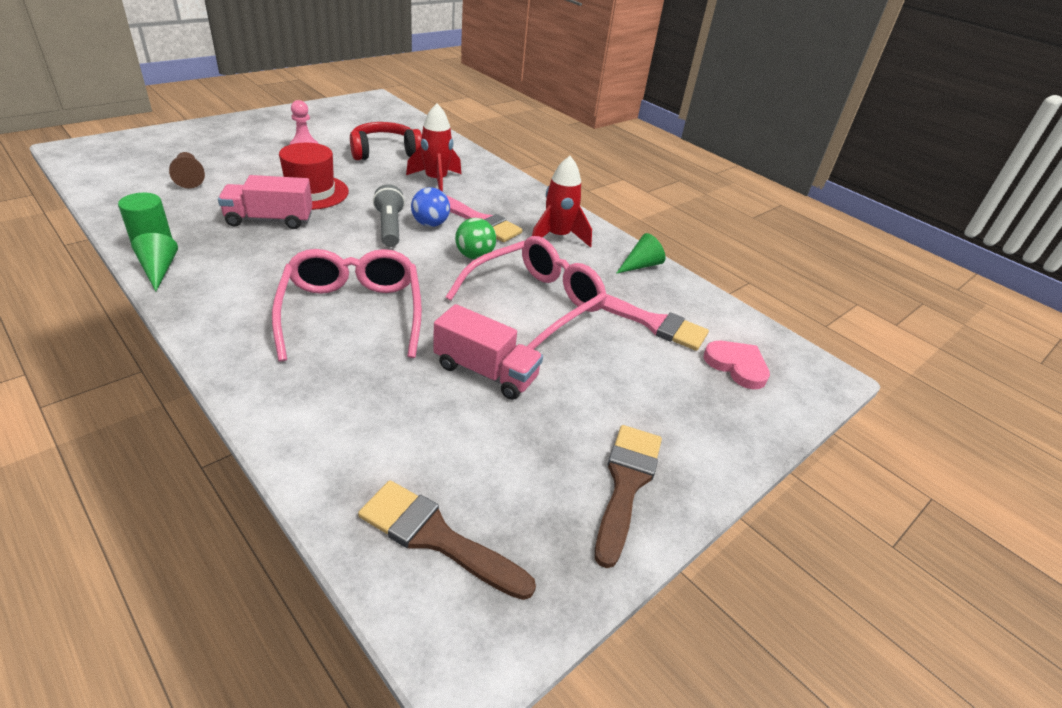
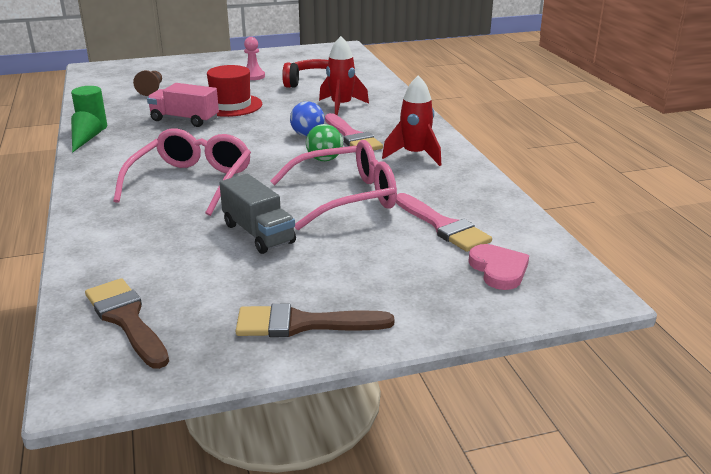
camera: 30 degrees right, 10 degrees down
grey flashlight [373,184,405,247] -> none
pink truck [433,304,543,400] -> grey truck [219,174,296,254]
brown brush [595,425,662,568] -> brown brush turned 135 degrees counterclockwise [236,304,394,337]
green cone [616,233,665,274] -> none

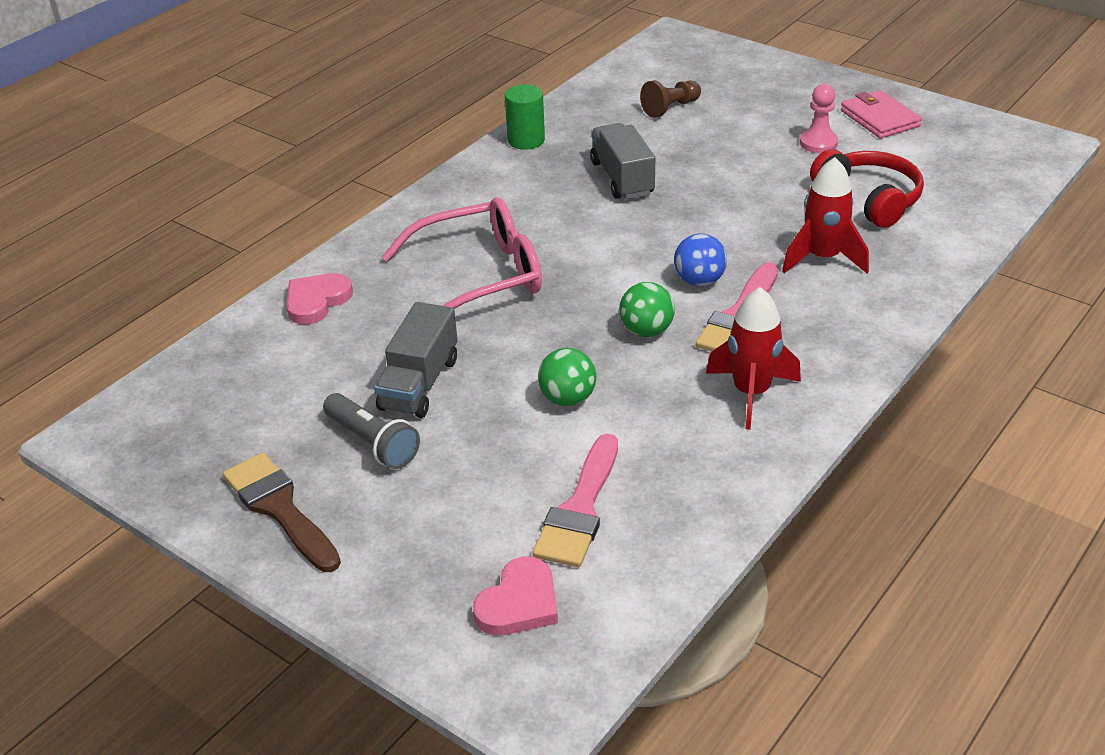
camera: 55 degrees right, 10 degrees up
green cone [71,111,102,153] -> none
brown brush [85,278,169,369] -> none
pink truck [147,83,219,127] -> grey truck [590,123,655,199]
red hat [207,65,262,117] -> none
pink glasses [271,140,397,230] -> green ball [538,348,596,406]
none -> pink heart [286,273,353,324]
none -> grey flashlight [323,393,420,469]
none -> pink wallet [841,90,922,138]

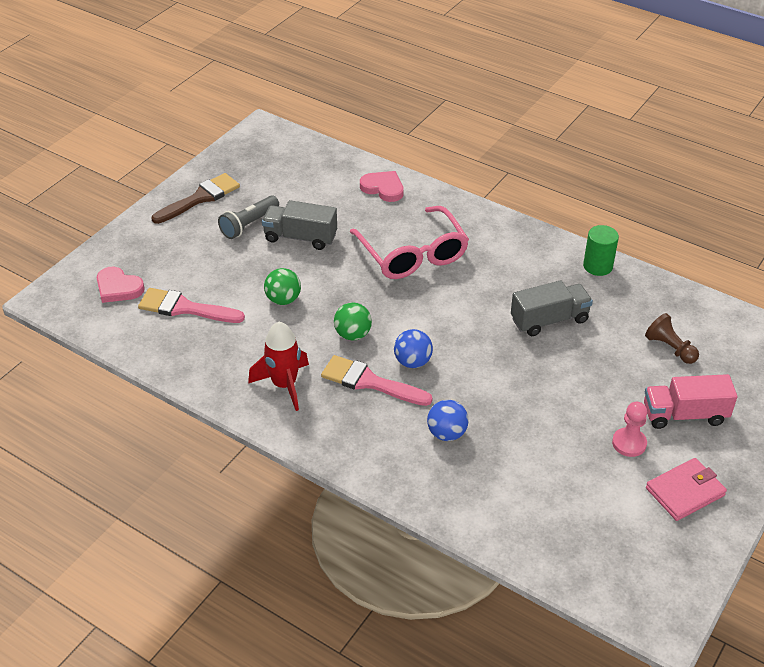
camera: 85 degrees right, 5 degrees up
red rocket [782,157,869,273] -> blue ball [427,400,469,441]
red headphones [810,149,924,228] -> none
none -> pink truck [644,374,737,429]

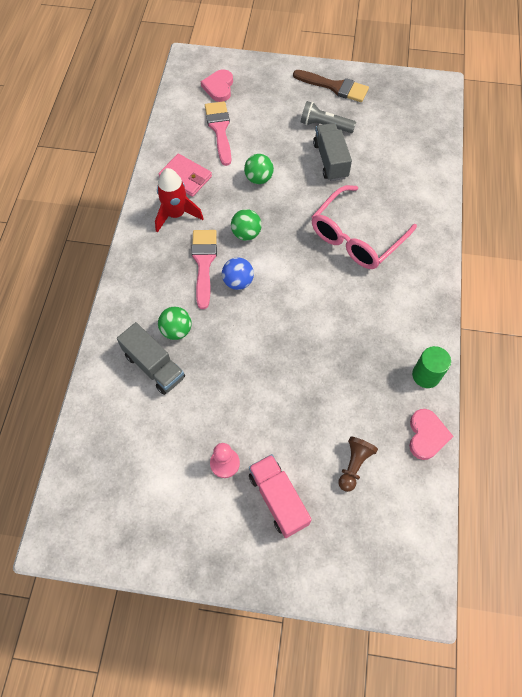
camera: 65 degrees right, 20 degrees up
pink heart [360,171,404,202] -> pink heart moved to [409,409,454,460]
blue ball [427,400,469,441] -> green ball [158,307,192,340]
grey truck [511,280,593,336] -> grey truck moved to [117,322,185,395]
pink wallet [646,458,727,521] -> pink wallet moved to [158,154,212,197]

